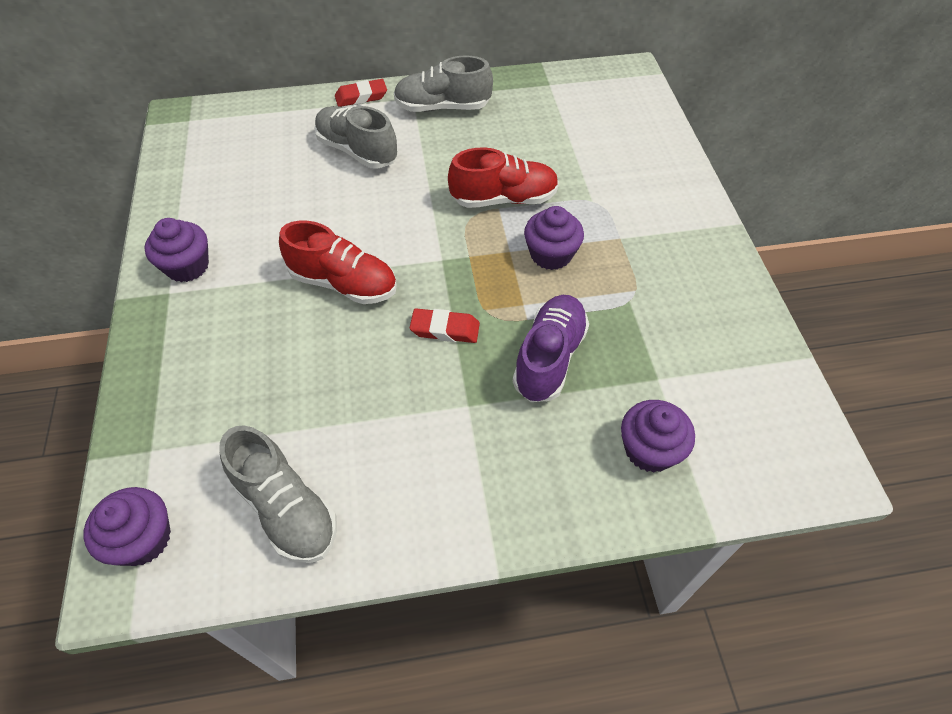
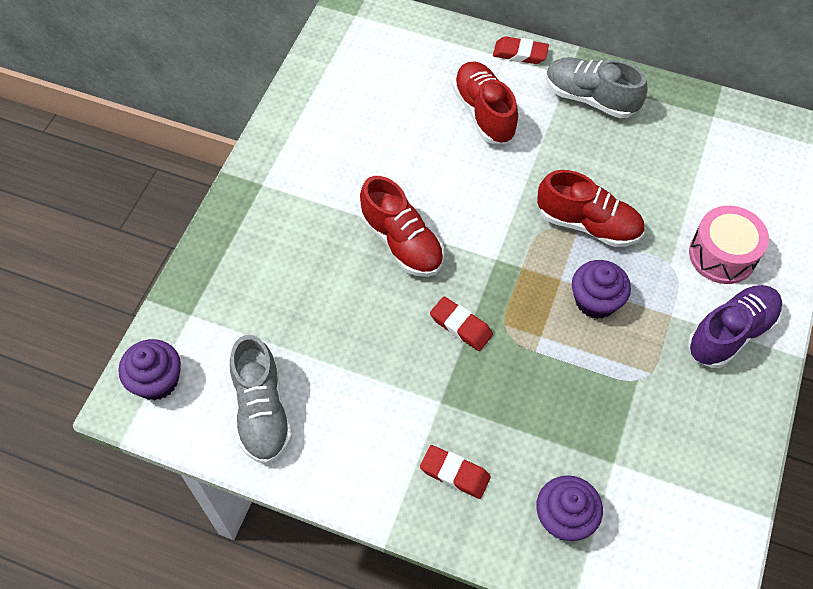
camera: 30 degrees right, 5 degrees up
purple cupcake [144,218,209,282] -> none
grey shoe [314,106,398,168] -> red shoe [453,61,518,144]
purple shoe [513,295,589,402] -> purple shoe moved to [688,285,782,368]
none -> red eraser [420,445,491,499]
none -> pink drum [689,206,769,284]

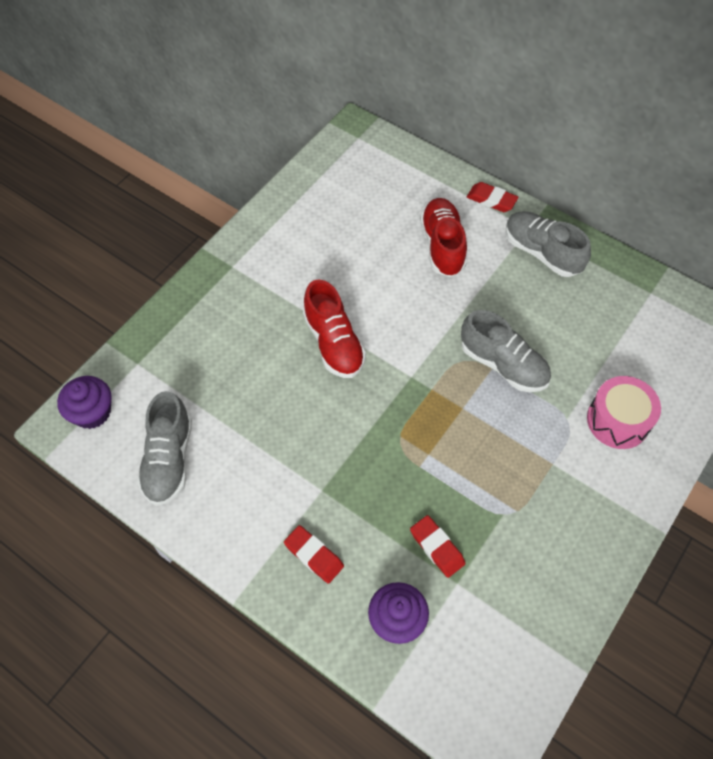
camera: 15 degrees right, 0 degrees up
red eraser [430,296,493,351] -> red eraser moved to [410,515,466,578]
red shoe [537,170,644,247] -> grey shoe [461,310,551,392]
purple cupcake [572,260,631,319] -> none
purple shoe [688,285,782,368] -> none

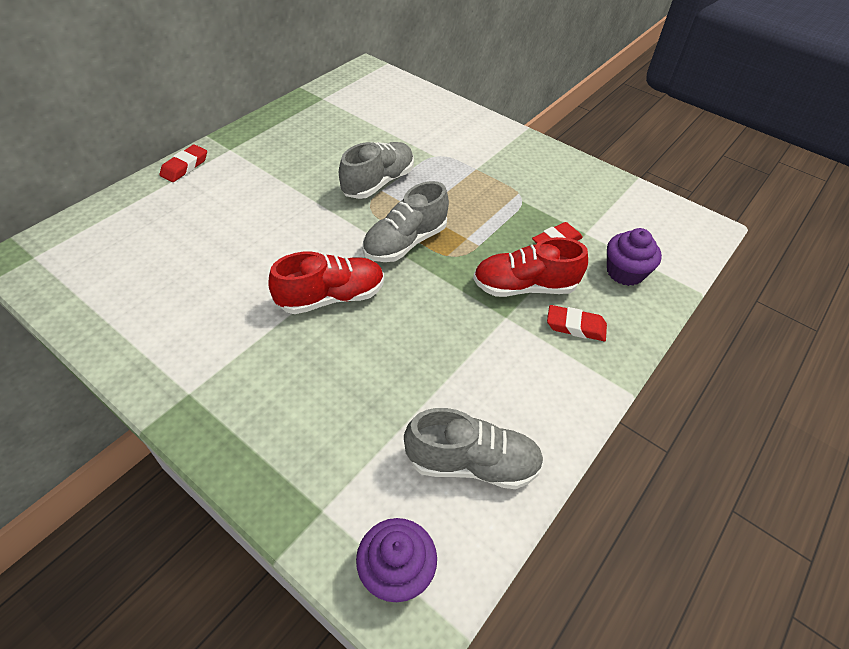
camera: 90 degrees left, 10 degrees down
red eraser [284,525,344,583] -> red eraser turned 60 degrees clockwise [547,305,607,341]
red shoe [420,198,467,277] -> red shoe moved to [473,237,588,297]
grey shoe [506,211,591,277] -> grey shoe moved to [362,181,449,262]
pink drum [587,376,661,449] -> none

